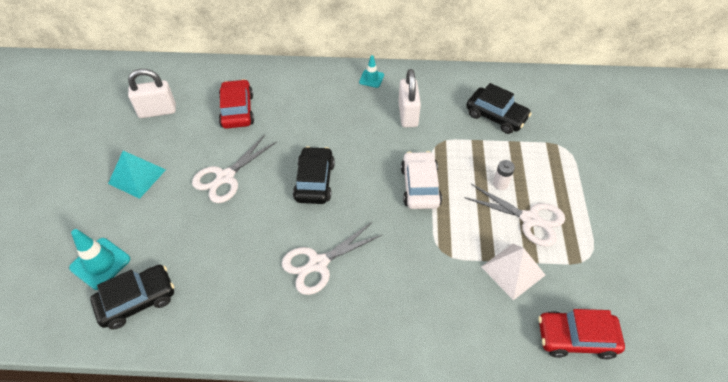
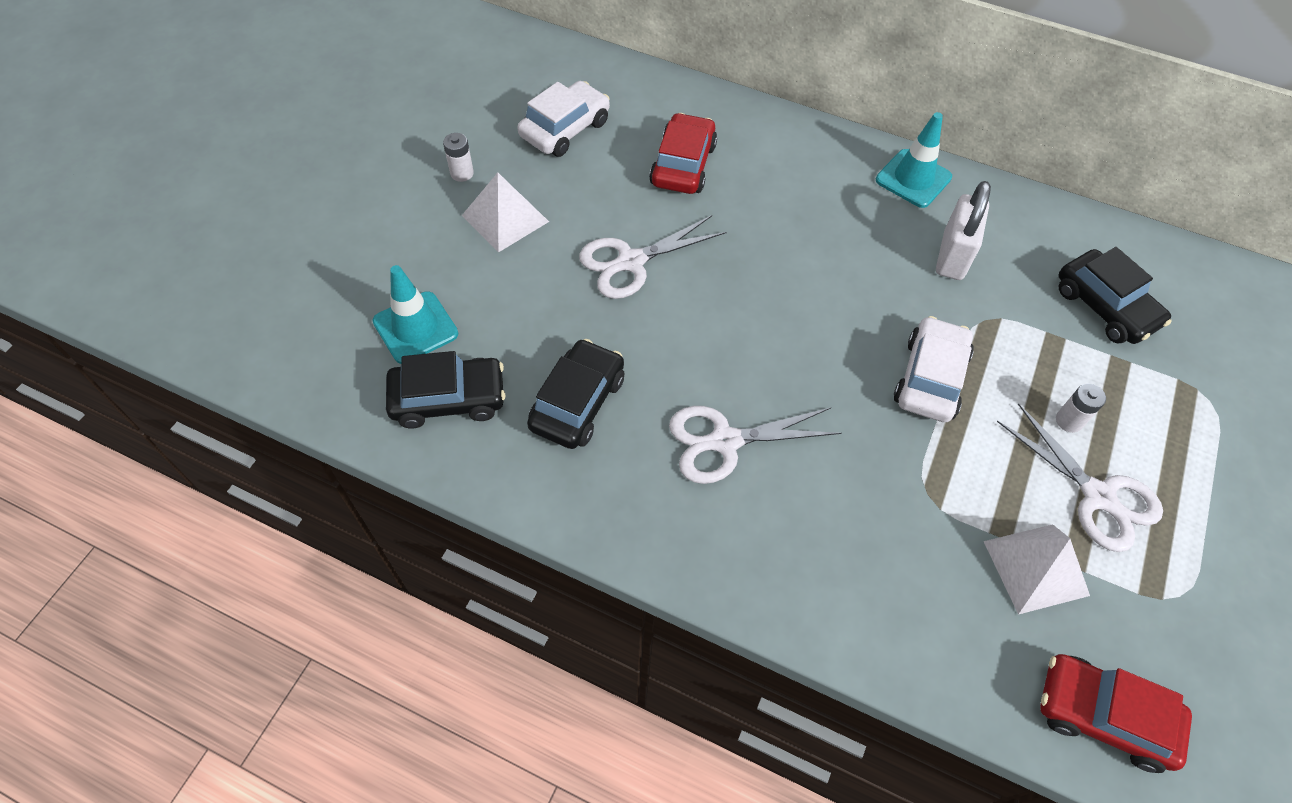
camera: 20 degrees right, 5 degrees up
turquoise pyramid [108,151,166,199] -> white pyramid [462,173,549,253]
white padlock [128,69,176,118] -> white car [517,81,610,157]
black car [293,146,335,204] -> black car moved to [527,339,624,449]
turquoise traffic cone [359,55,384,88] -> turquoise traffic cone [876,112,952,208], size x1.64
none -> white battery [443,133,474,182]

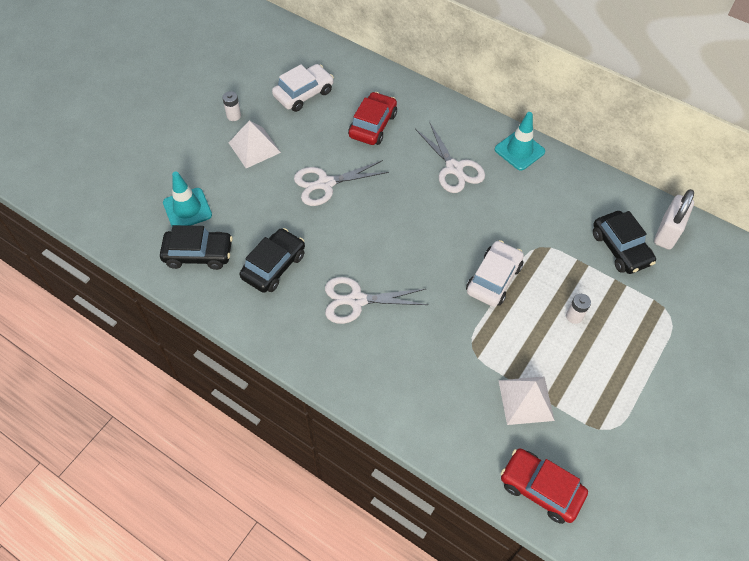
camera: 10 degrees right, 0 degrees up
white padlock [936,181,991,280] -> white padlock moved to [654,189,694,250]
white scissors [997,404,1163,552] -> white scissors moved to [415,122,485,193]

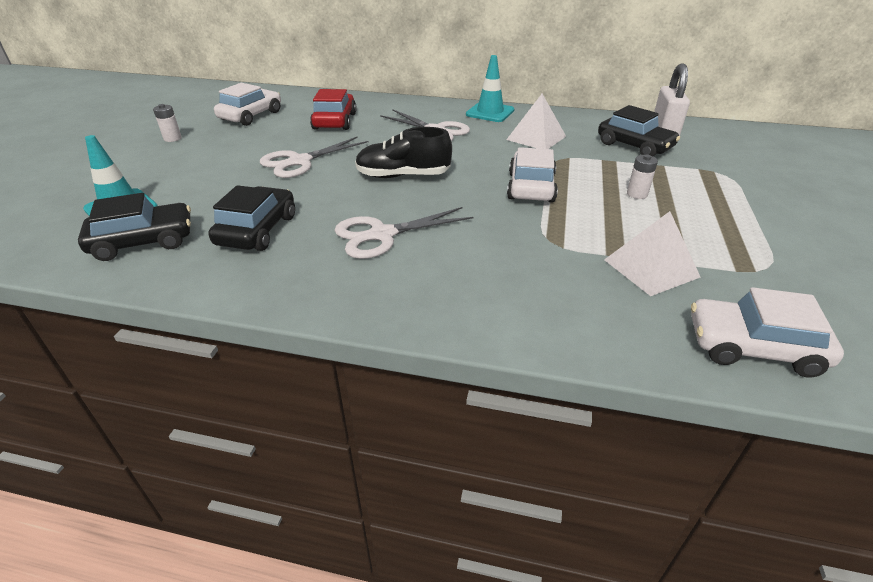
camera: 20 degrees left, 20 degrees down
white pyramid [229,120,281,168] -> white pyramid moved to [506,94,566,149]
red car [501,448,588,524] -> white car [691,287,844,377]
none -> black shoe [355,127,452,178]

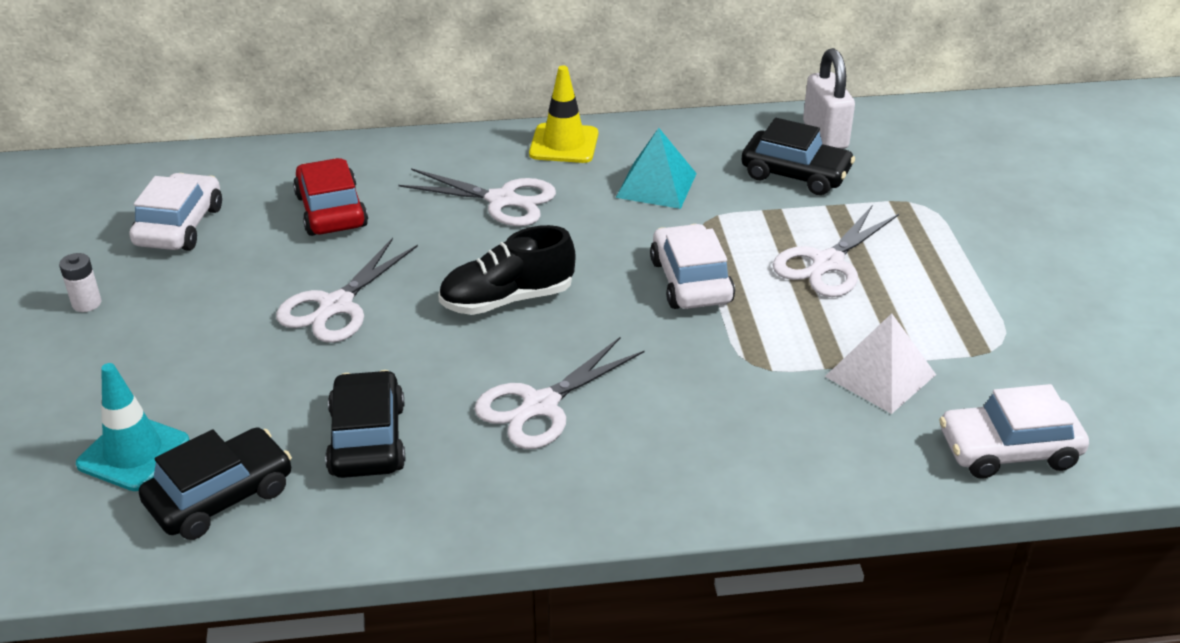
camera: 20 degrees left, 0 degrees up
turquoise traffic cone [466,55,515,122] -> yellow traffic cone [529,66,598,163]
white pyramid [506,94,566,149] -> turquoise pyramid [616,128,697,209]
white battery [627,154,658,199] -> white scissors [772,206,899,297]

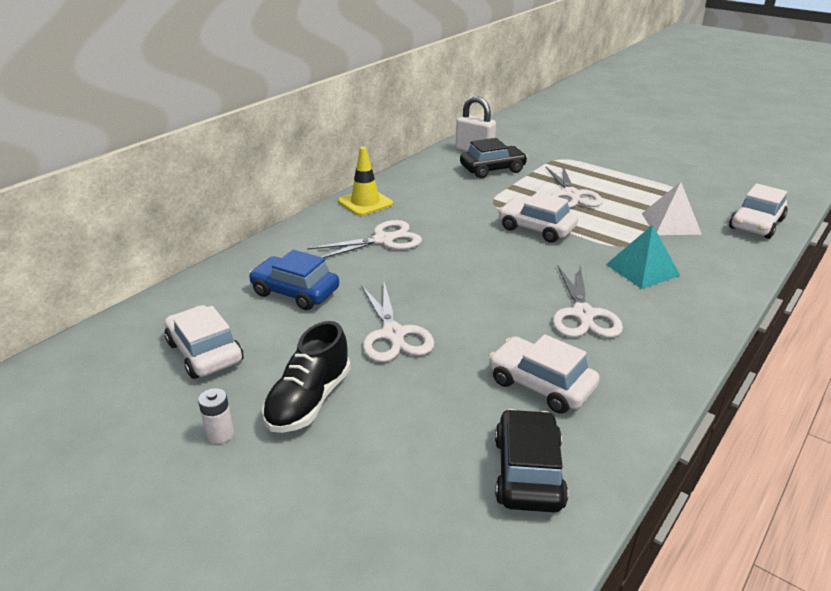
camera: 45 degrees left, 5 degrees down
turquoise traffic cone [76,363,189,491] -> none
red car [293,158,368,236] -> blue car [249,250,339,310]
black car [325,370,405,478] -> white car [489,334,600,414]
black shoe [438,225,576,315] -> black shoe moved to [262,321,350,433]
turquoise pyramid [616,128,697,209] -> turquoise pyramid moved to [606,225,680,289]

